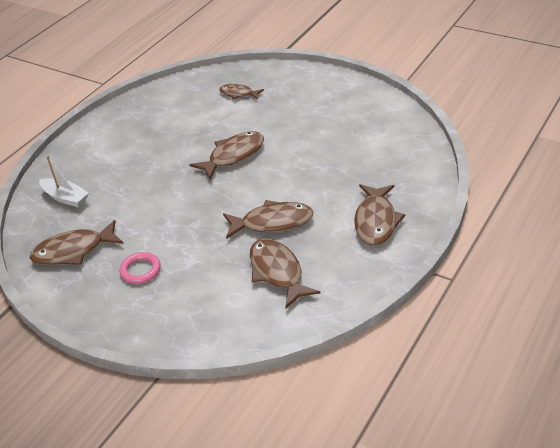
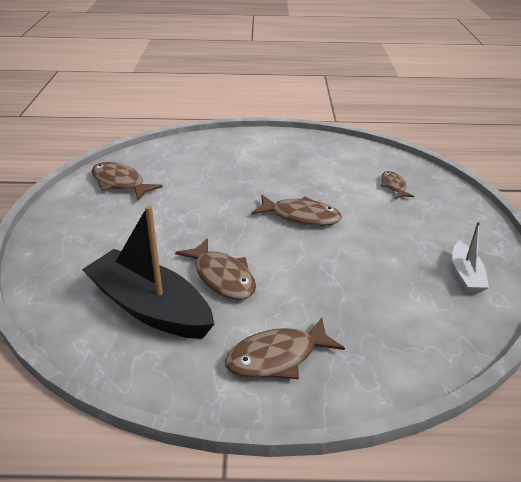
camera: 55 degrees right, 5 degrees down
white boat [39,156,89,207] -> white boat moved to [452,221,489,293]
pink ring [119,252,161,284] -> none
brown fish [250,238,321,308] -> black boat [82,205,214,339]

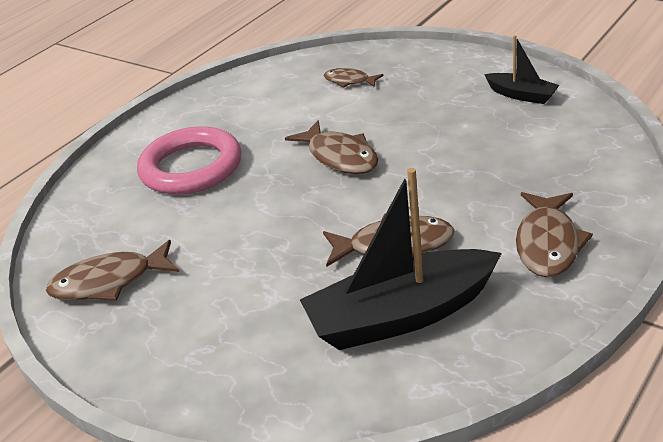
camera: 50 degrees left, 0 degrees up
brown fish [251,195,342,226] -> brown fish turned 90 degrees clockwise [285,120,378,174]
white boat [452,221,489,293] -> black boat [484,35,559,104]
none -> pink ring [137,126,242,195]

